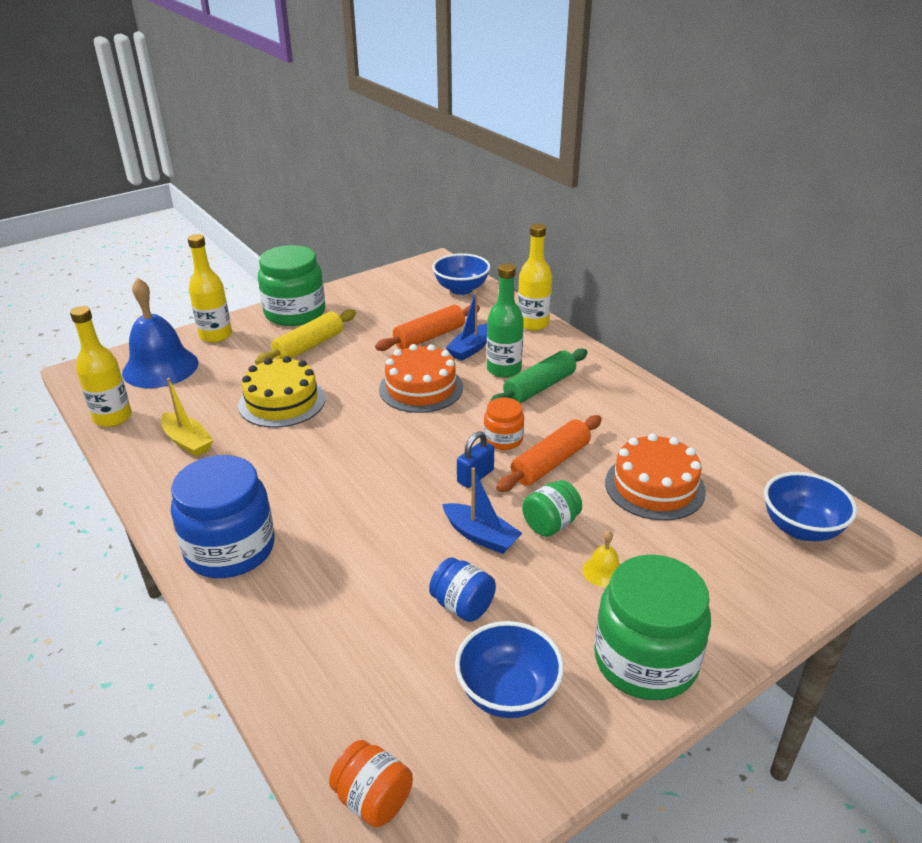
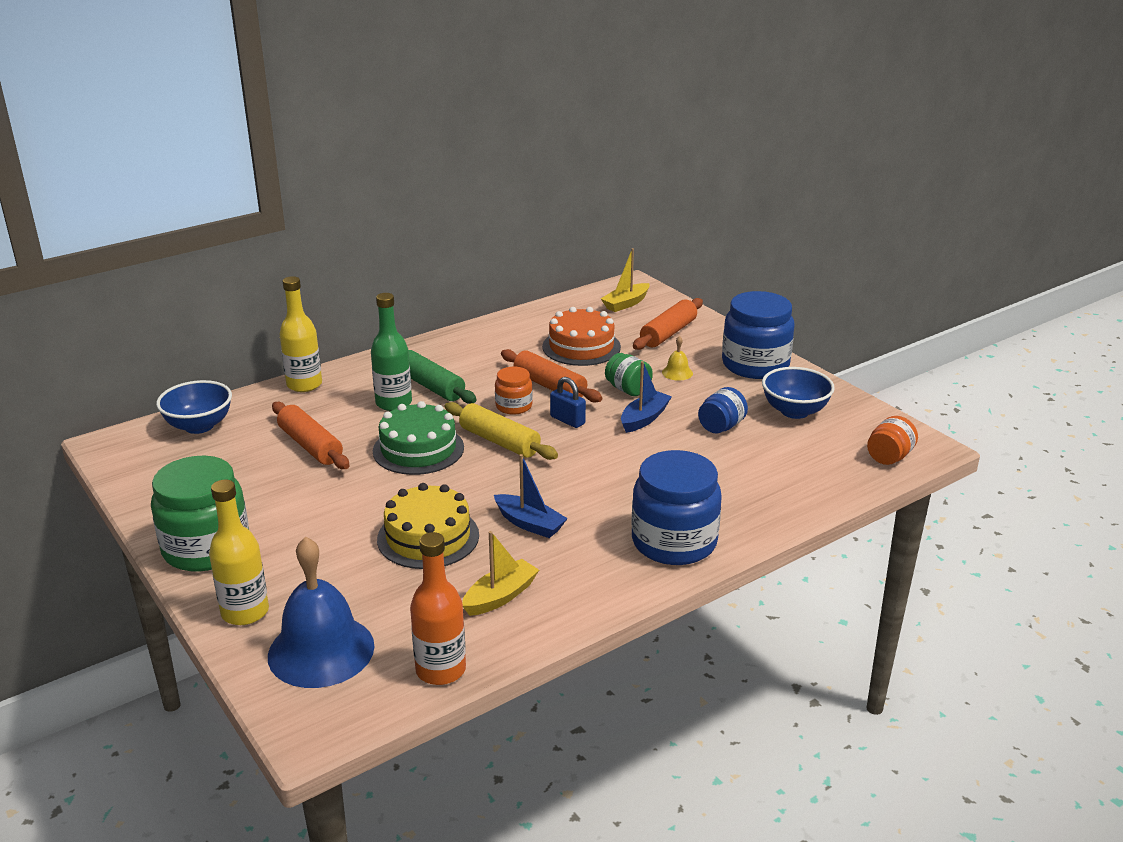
camera: 90 degrees left, 5 degrees down
yellow bottle [70,306,132,427] -> orange bottle [410,532,466,685]
yellow rolling pin [255,309,356,365] -> yellow rolling pin moved to [444,402,558,460]
orange cake [379,344,463,413] -> green cake [373,401,464,475]
blue boat [446,290,487,361] -> blue boat moved to [494,454,568,538]
green jar [594,554,711,700] -> blue jar [722,291,795,379]
blue bowl [764,472,857,541] -> yellow boat [601,248,650,312]
none -> orange rolling pin [633,298,703,350]

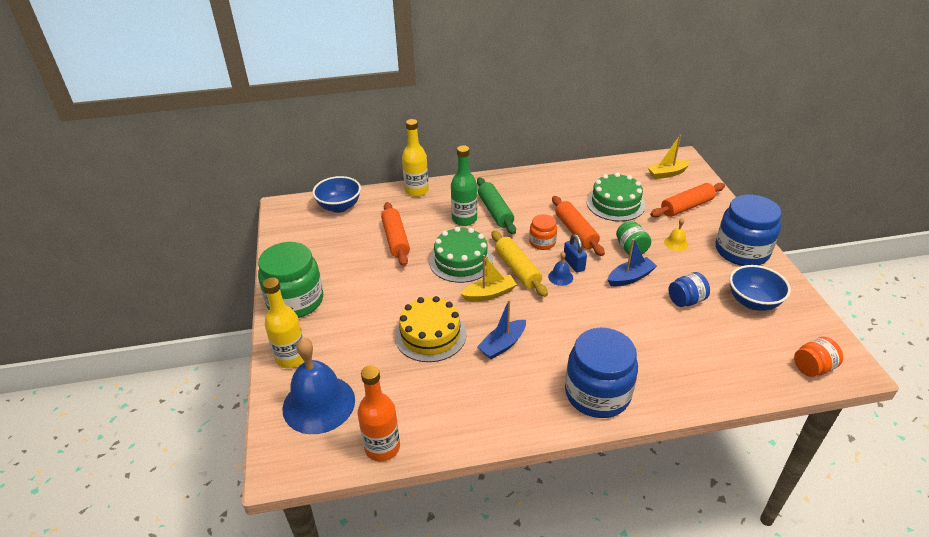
camera: 25 degrees right, 10 degrees up
yellow boat [462,531,539,616] -> yellow boat moved to [461,255,517,302]
blue boat [494,454,568,538] -> blue boat turned 75 degrees clockwise [477,300,526,360]
orange cake [542,307,621,366] -> green cake [587,172,645,221]
none -> blue bell [548,251,573,286]

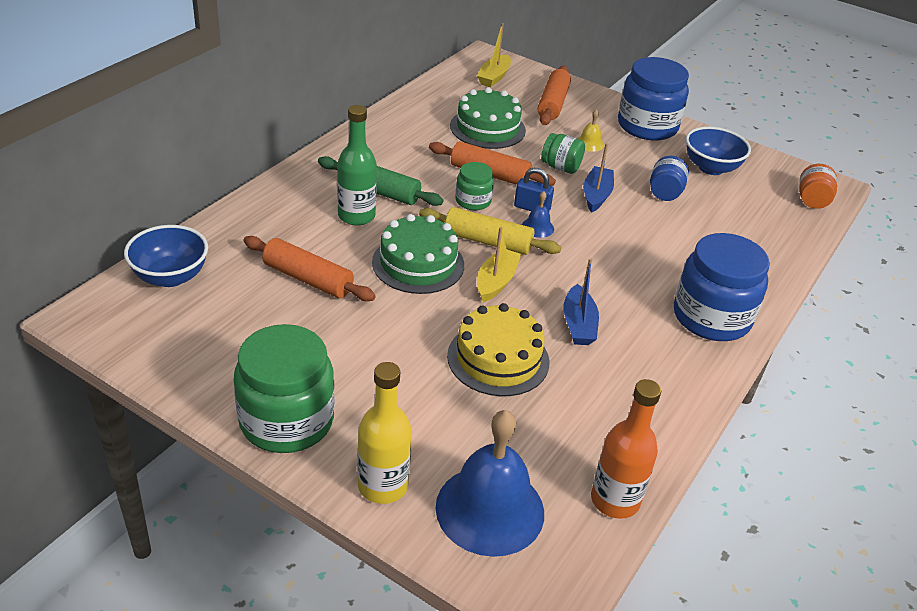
camera: 50 degrees left, 0 degrees up
yellow bottle [402,119,429,197] -> none
orange jar [529,214,557,250] -> green jar [455,162,494,210]

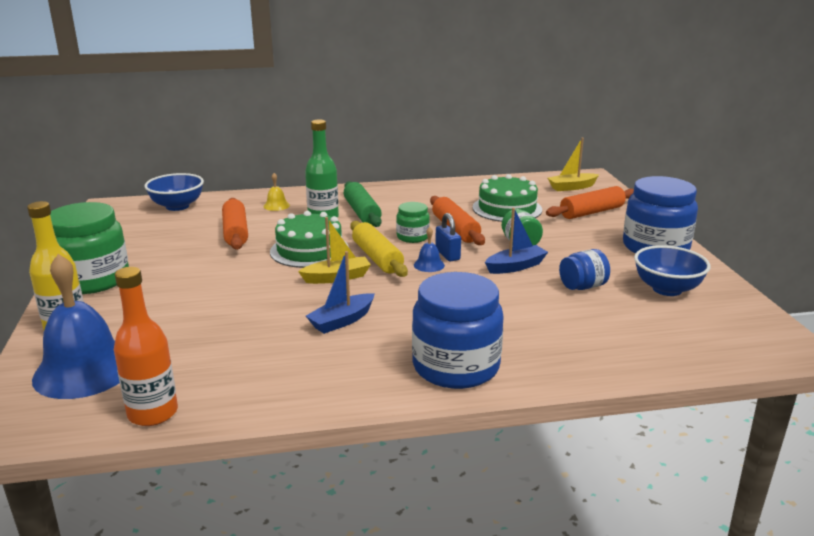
camera: 50 degrees right, 15 degrees down
yellow cake [447,303,549,396] -> none
yellow bell [577,109,604,152] -> yellow bell moved to [264,173,290,211]
orange jar [799,164,837,209] -> none

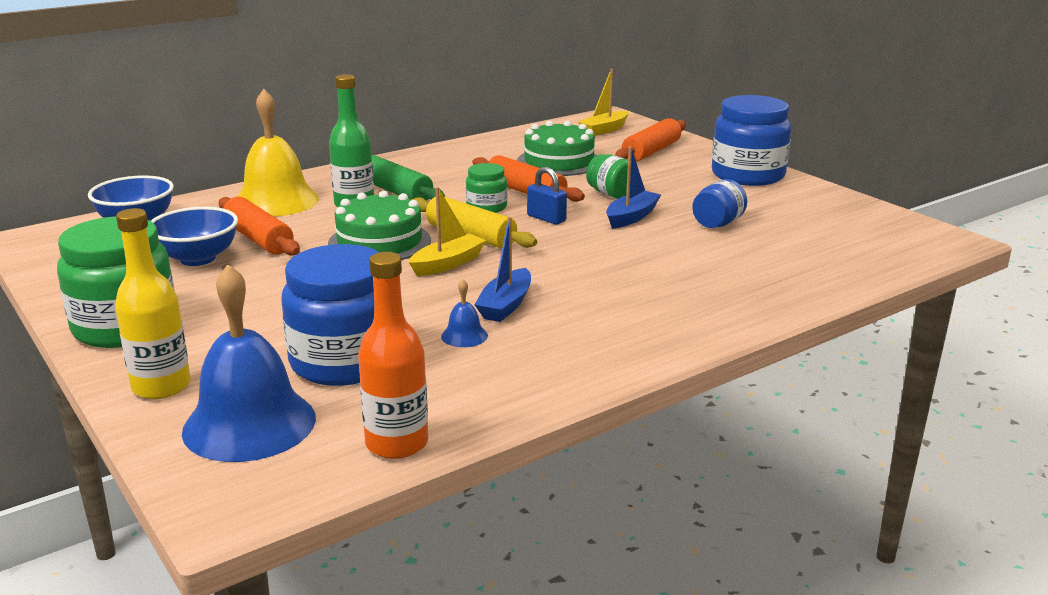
camera: 25 degrees left, 0 degrees up
yellow bell [264,173,290,211] -> yellow bell [237,89,319,217], size x2.40
blue jar [412,272,504,389] -> blue jar moved to [281,244,379,386]
blue bell [414,227,445,272] -> blue bell moved to [441,279,488,347]
blue bowl [634,245,711,296] -> blue bowl moved to [151,207,238,266]

